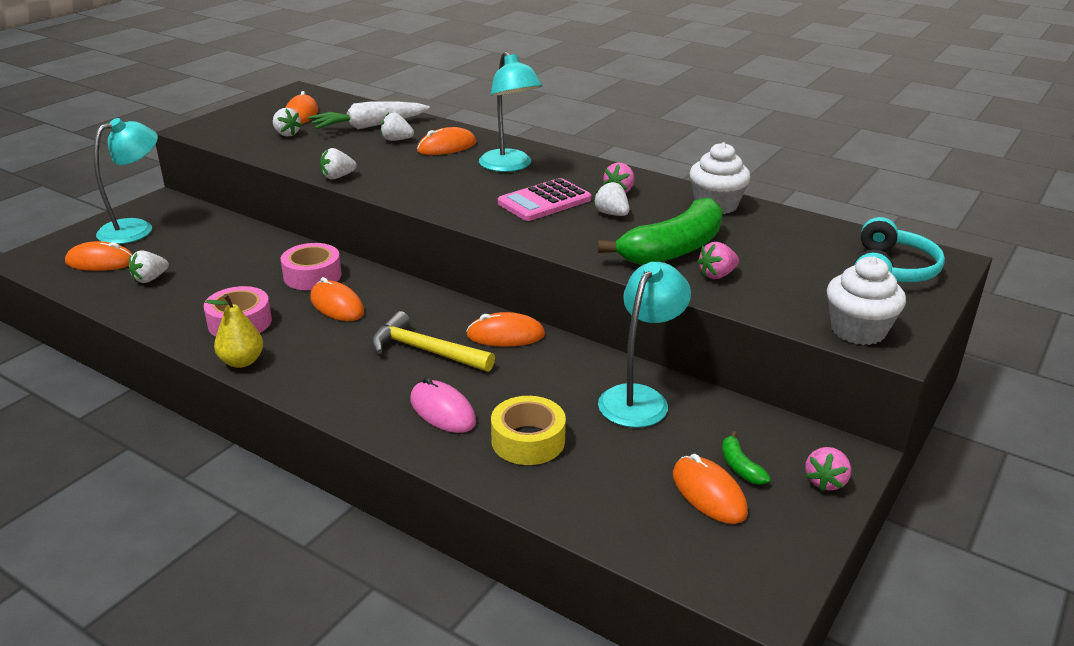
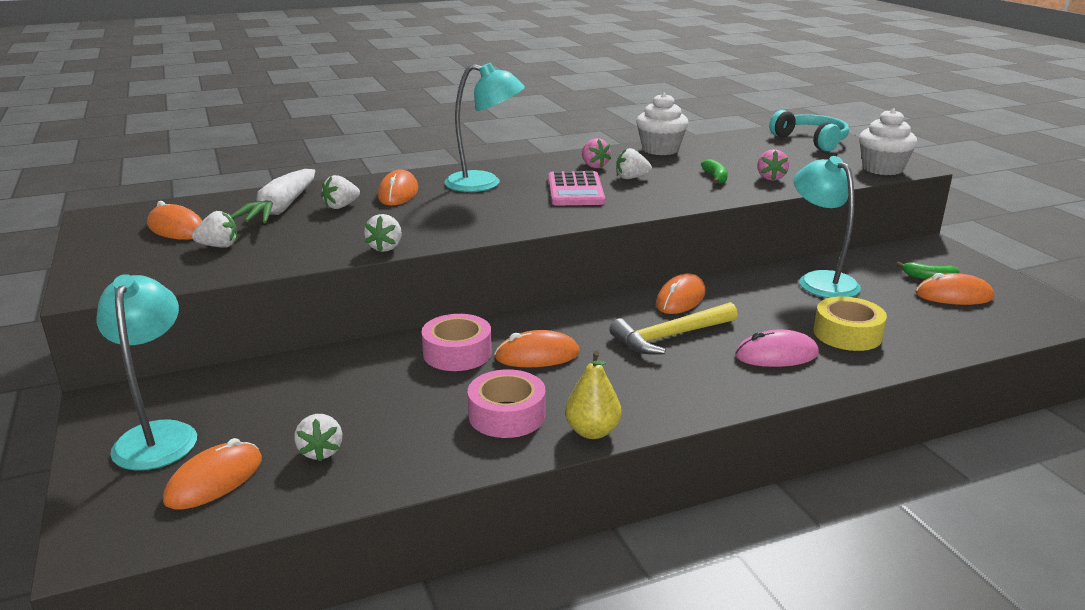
camera: 55 degrees left, 5 degrees down
green banana [598,198,723,265] -> green banana [701,159,728,184], size x0.41
pink strawberry [805,447,851,491] -> none

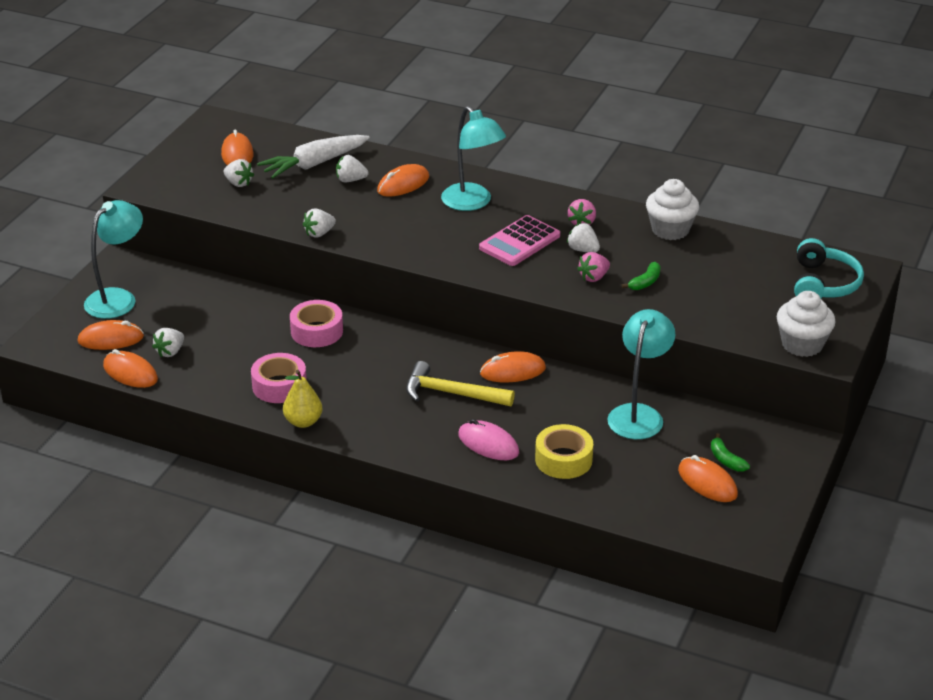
camera: 45 degrees right, 10 degrees up
orange mouse [494,330,580,367] -> orange mouse moved to [103,349,158,388]
pink strawberry [757,149,789,181] -> pink strawberry moved to [577,252,610,282]

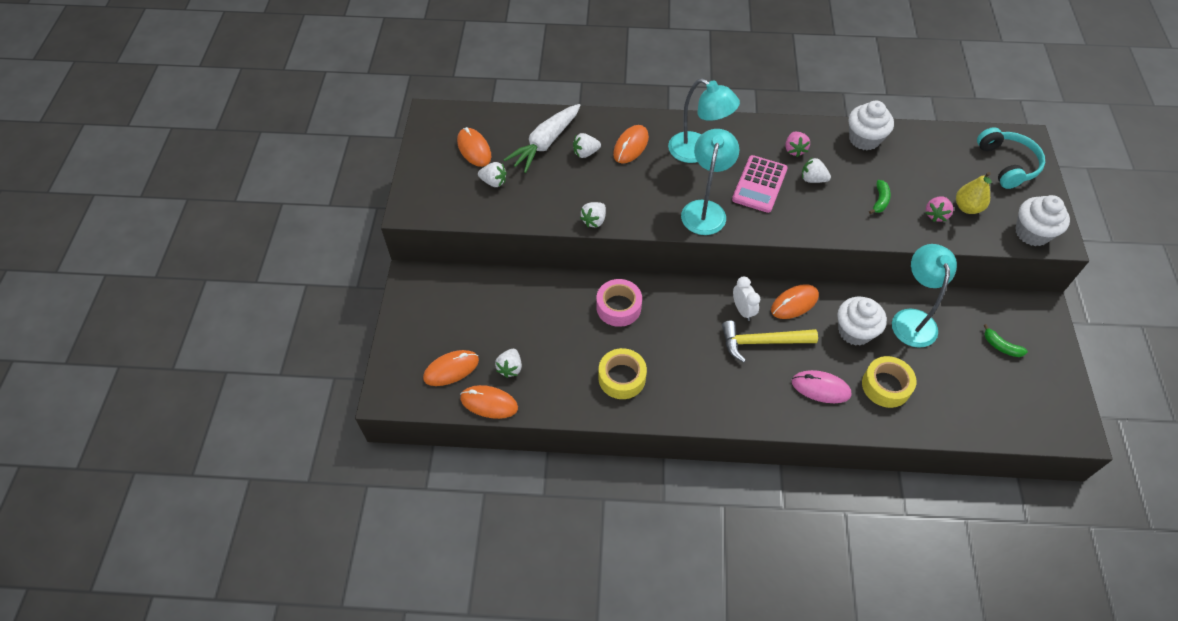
camera: 20 degrees left, 20 degrees up
turquoise lamp [84,200,143,319] -> turquoise lamp moved to [681,129,739,235]
pink tape [251,353,307,403] -> yellow tape [598,348,647,399]
yellow pear [283,370,323,428] -> yellow pear moved to [956,172,992,214]
pink strawberry [577,252,610,282] -> pink strawberry moved to [926,196,953,222]
orange mouse [678,455,738,502] -> none
none -> white clock [733,276,760,321]
none -> white cupcake [838,297,887,346]

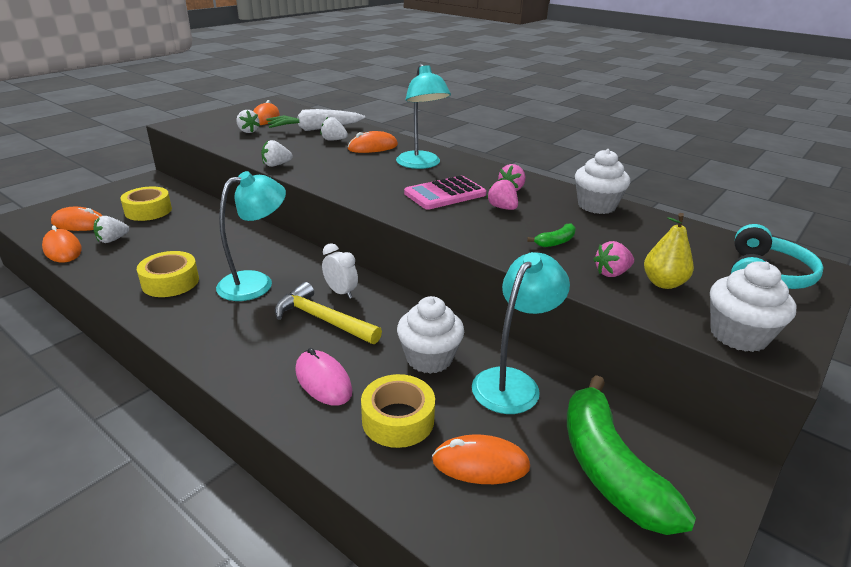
camera: 35 degrees right, 25 degrees down
pink tape [596,279,642,327] -> none
turquoise lamp [681,129,739,235] -> turquoise lamp moved to [216,171,286,301]
white clock [733,276,760,321] -> white clock turned 60 degrees counterclockwise [322,243,358,299]
orange mouse [771,284,819,319] -> orange mouse moved to [432,434,530,484]
white strawberry [802,157,831,183] -> pink strawberry [487,178,518,210]
green banana [984,324,1028,357] -> green banana [567,375,696,535], size x2.44
none -> yellow tape [120,187,172,221]

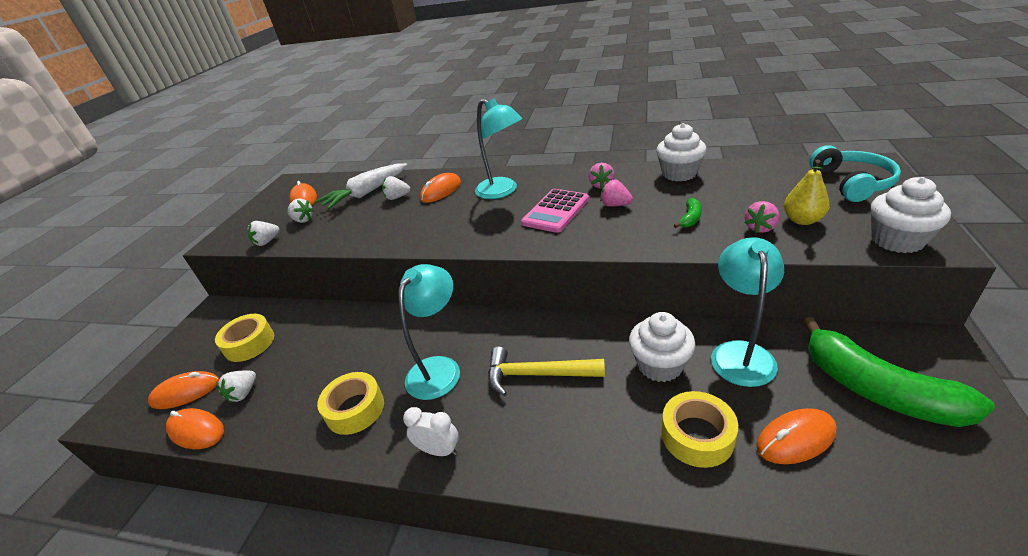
camera: 20 degrees left, 5 degrees up
white strawberry [261,140,293,167] -> white strawberry moved to [247,221,280,246]
pink mouse [295,348,352,406] -> none
white clock [322,243,358,299] -> white clock moved to [403,407,459,456]

